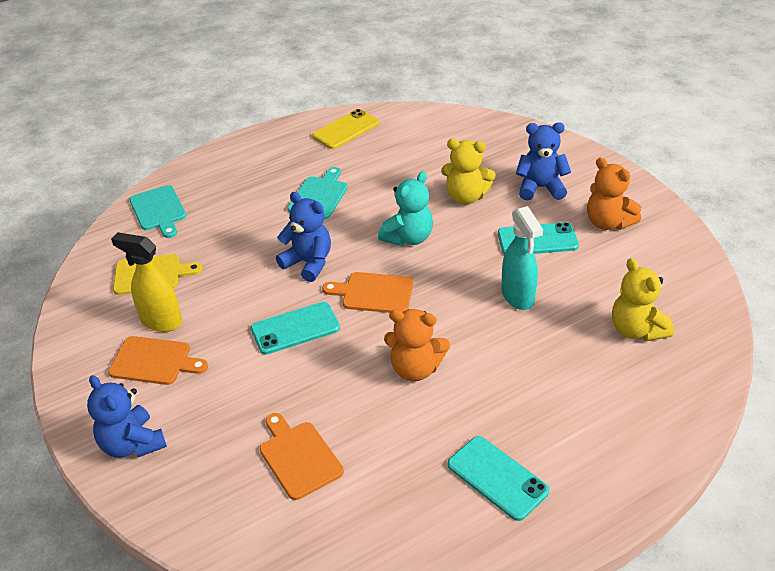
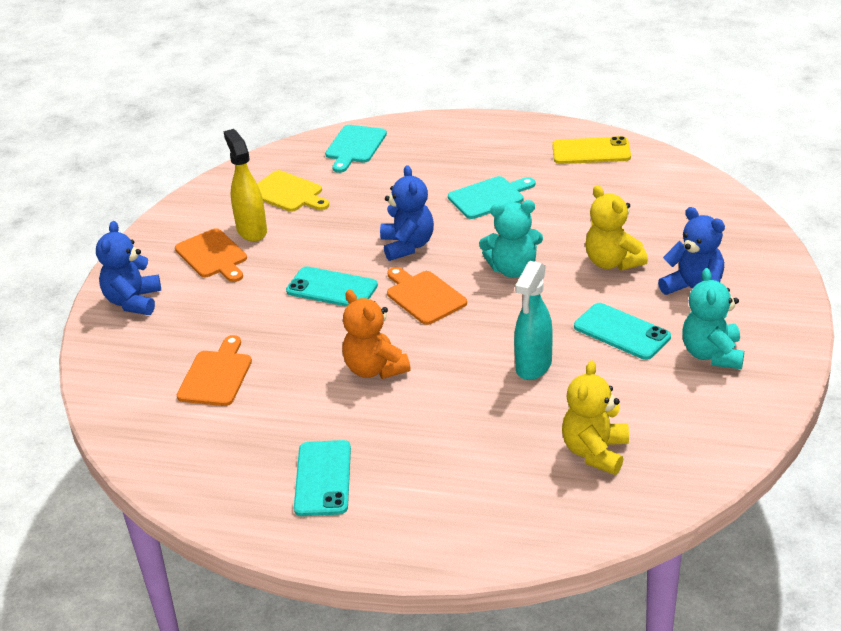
camera: 45 degrees right, 5 degrees down
orange teddy bear [587,157,641,230] -> turquoise teddy bear [682,268,744,369]

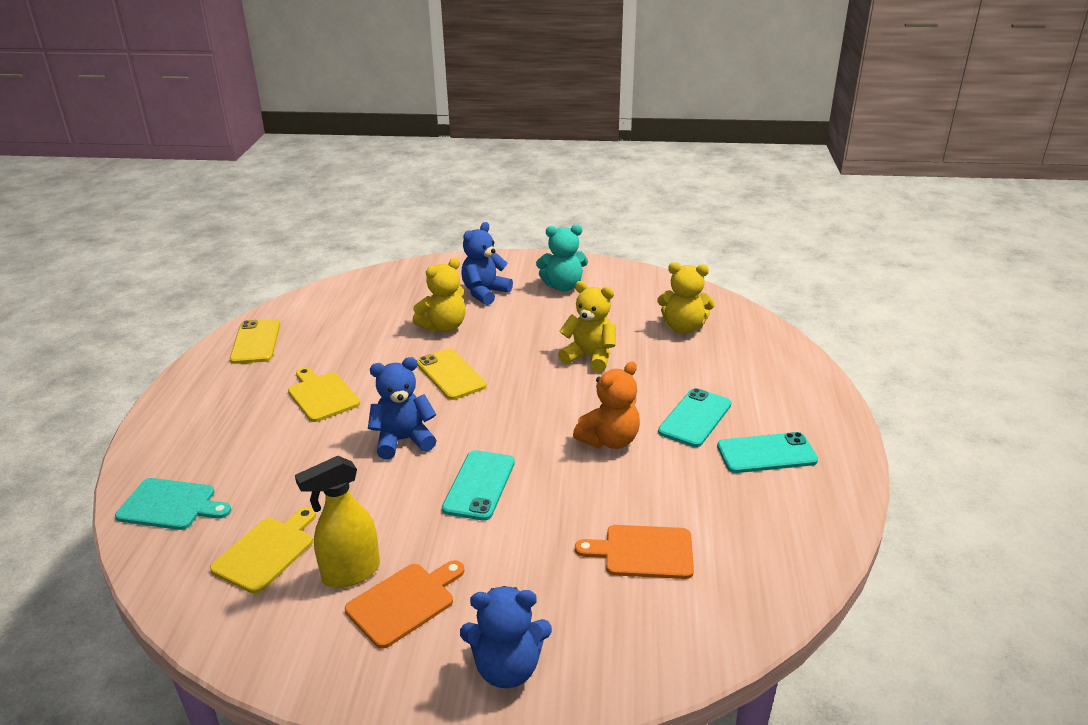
camera: 100 degrees left, 5 degrees down
orange cutting board [387,267,467,325] -> none
turquoise cutting board [448,176,535,219] -> yellow cutting board [288,367,360,422]
turquoise teddy bear [479,200,543,278] -> yellow phone [417,349,487,400]
turquoise spray bottle [514,261,553,380] -> yellow teddy bear [558,281,616,372]
turquoise phone [574,303,671,360] -> turquoise phone moved to [658,388,732,447]

